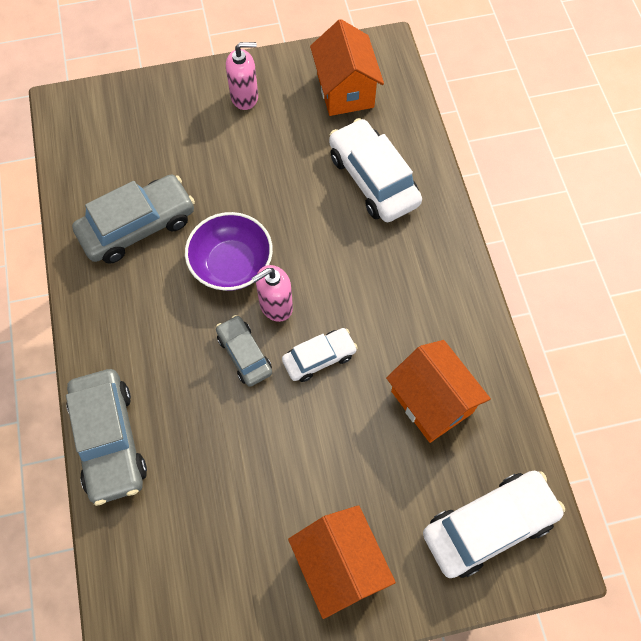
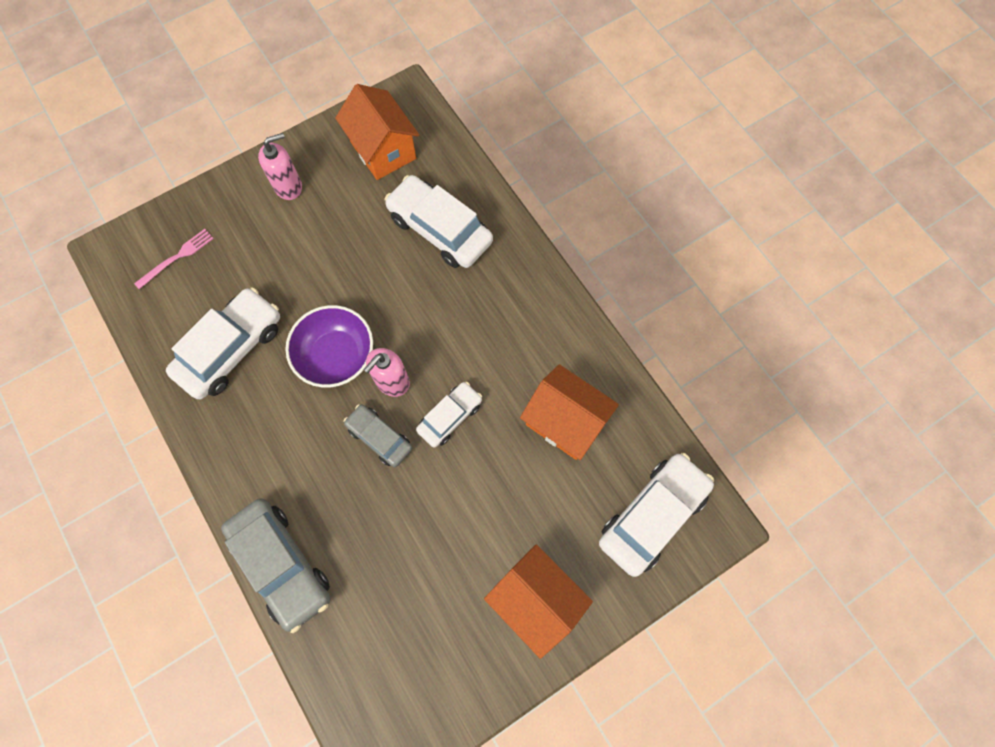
camera: 20 degrees left, 5 degrees up
grey car [72,174,195,264] -> white car [166,287,280,399]
none -> pink fork [134,229,214,289]

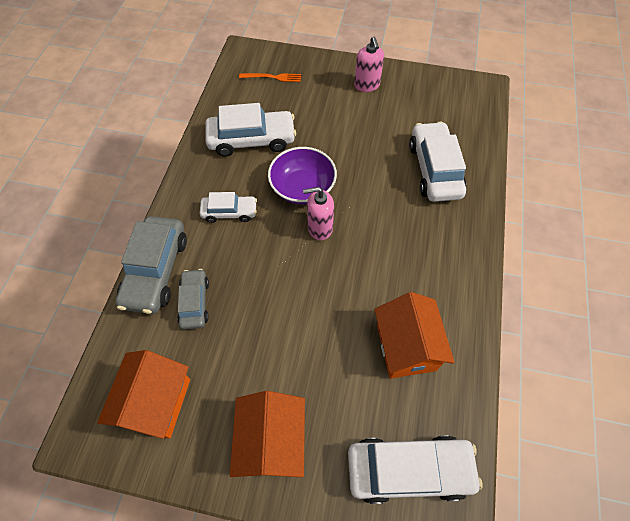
camera: 45 degrees right, 10 degrees down
pink fork [134,229,214,289] -> orange fork [239,73,301,82]
pink soap dispenser [258,133,302,200] -> pink soap dispenser turned 60 degrees clockwise [354,37,384,92]
orange house [335,84,419,180] -> orange house moved to [97,350,190,439]
grey car [344,404,412,467] -> grey car moved to [177,269,209,330]
white car [416,382,482,447] -> white car moved to [199,192,257,223]

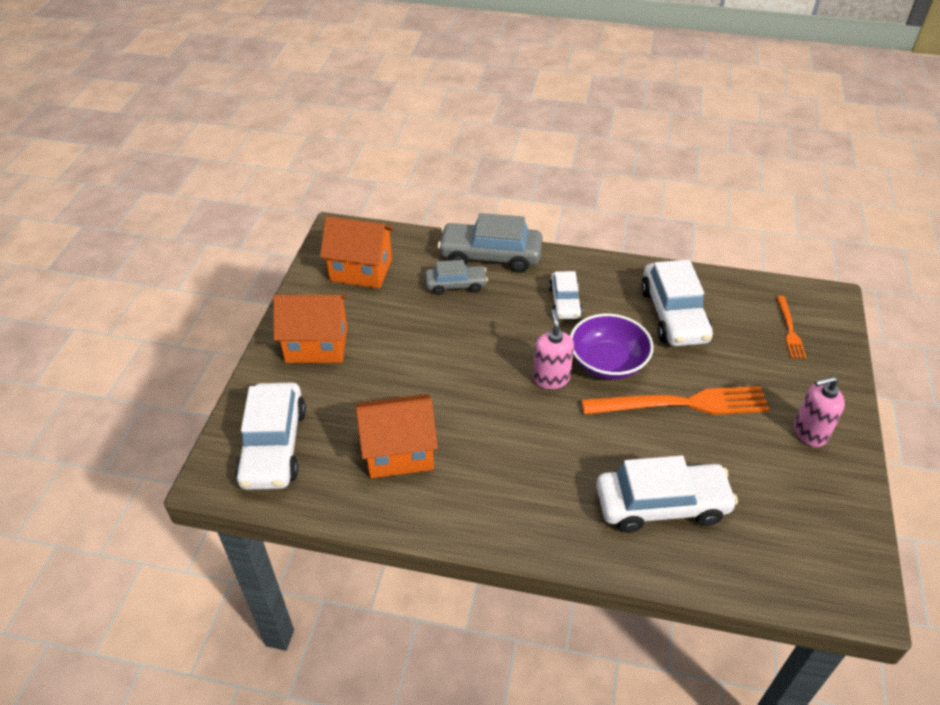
camera: 90 degrees right, 15 degrees down
none -> orange fork [581,386,770,415]

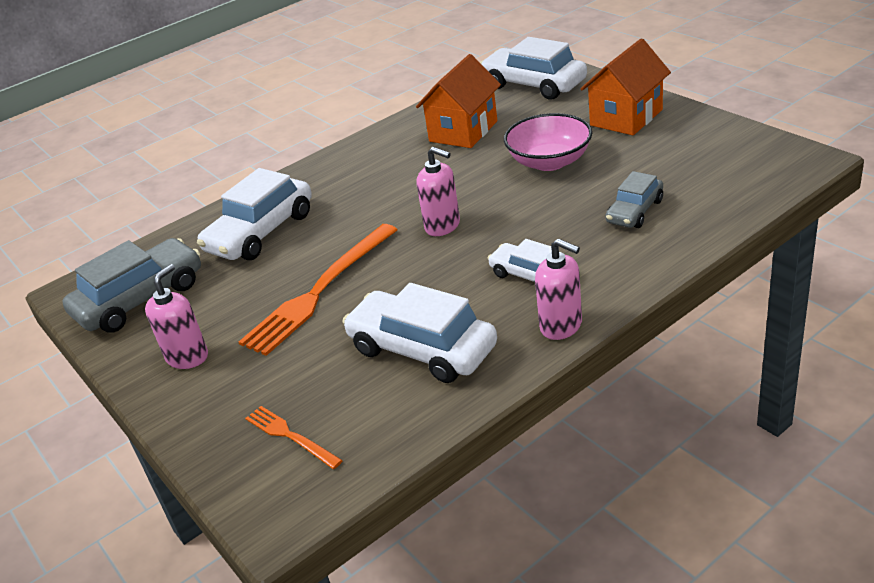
camera: 135 degrees right, 10 degrees down
orange house [320,216,394,288] -> none
grey car [438,213,543,273] -> grey car moved to [62,238,201,333]
purple bowl [570,314,653,380] -> none
none -> pink bowl [504,113,592,171]
none -> pink soap dispenser [535,238,582,340]

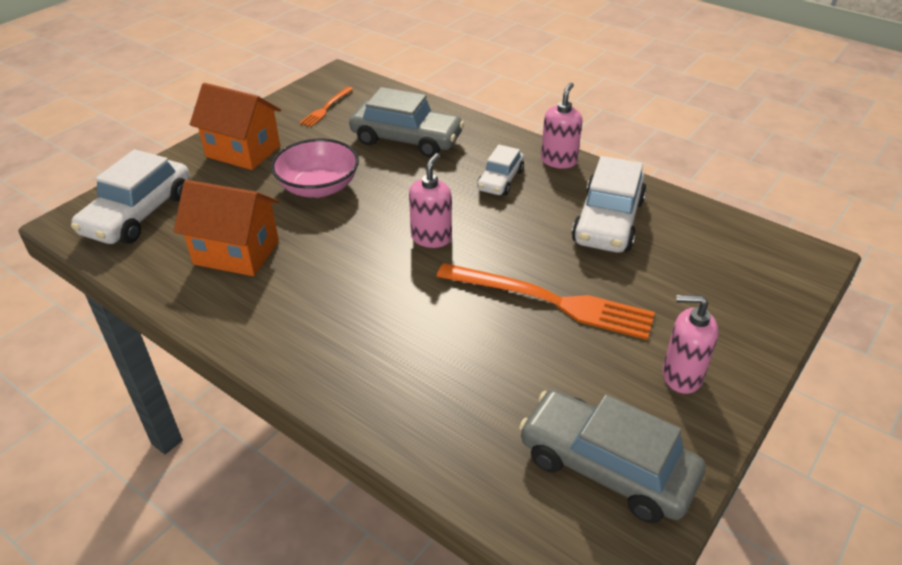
camera: 110 degrees left, 5 degrees up
white car [197,168,312,260] -> none
orange fork [245,406,343,469] -> orange fork moved to [300,87,353,127]
grey car [605,171,663,228] -> grey car [349,87,464,157], size x1.71

